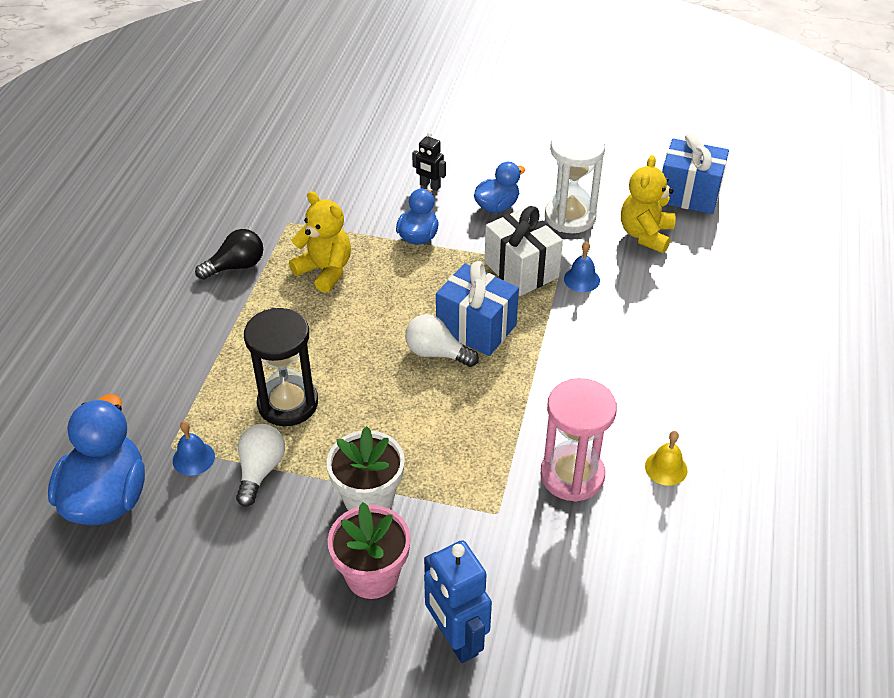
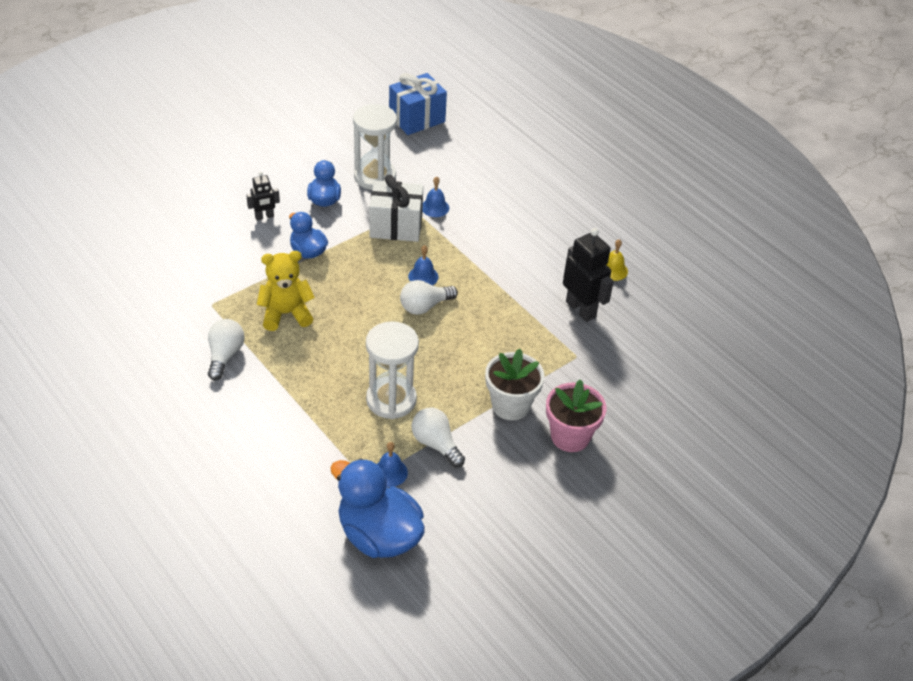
camera: 55 degrees left, 0 degrees up
black light bulb [195,229,263,280] -> white light bulb [208,319,245,381]
black hourglass [244,308,318,426] -> white hourglass [366,321,419,419]
blue robot [424,540,492,663] -> none
blue gift [436,261,519,356] -> blue bell [408,245,439,285]
pink hourglass [540,378,617,502] -> black robot [563,228,614,322]
yellow teddy bear [621,155,675,253] -> none

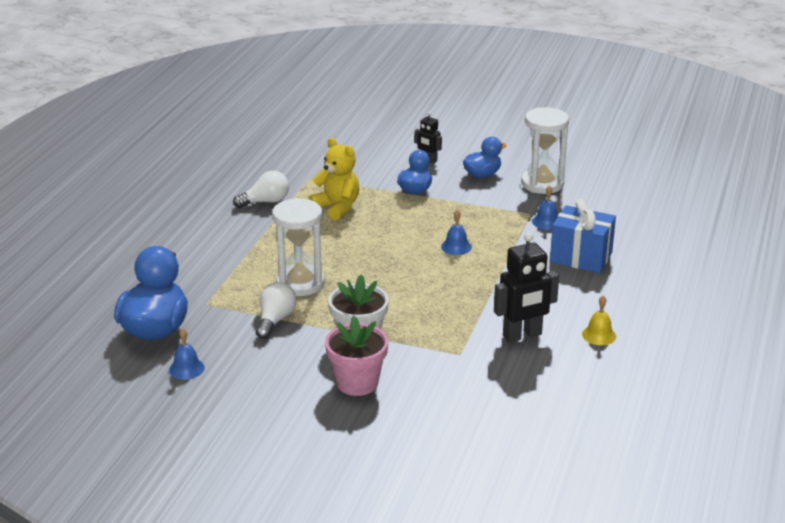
camera: 60 degrees right, 15 degrees down
white gift [369,174,423,242] -> none
blue bell [377,442,408,487] -> blue bell moved to [169,328,205,380]
blue gift [389,73,447,135] -> blue gift moved to [550,199,616,273]
white light bulb [400,280,458,315] -> none
black robot [563,228,614,322] -> black robot turned 45 degrees clockwise [494,232,559,343]

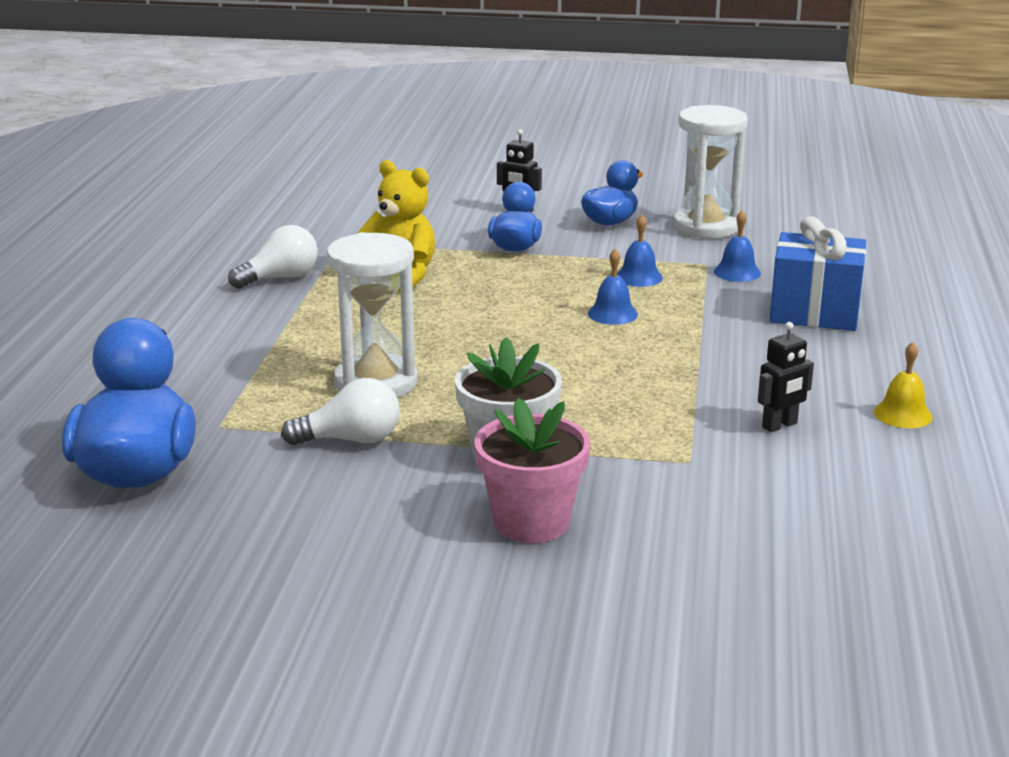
camera: 10 degrees left, 5 degrees down
blue bell [169,328,205,380] -> blue bell moved to [617,215,663,287]
white light bulb [256,282,296,339] -> white light bulb turned 75 degrees clockwise [281,378,400,445]
black robot [494,232,559,343] -> black robot [758,322,814,432], size x0.56

